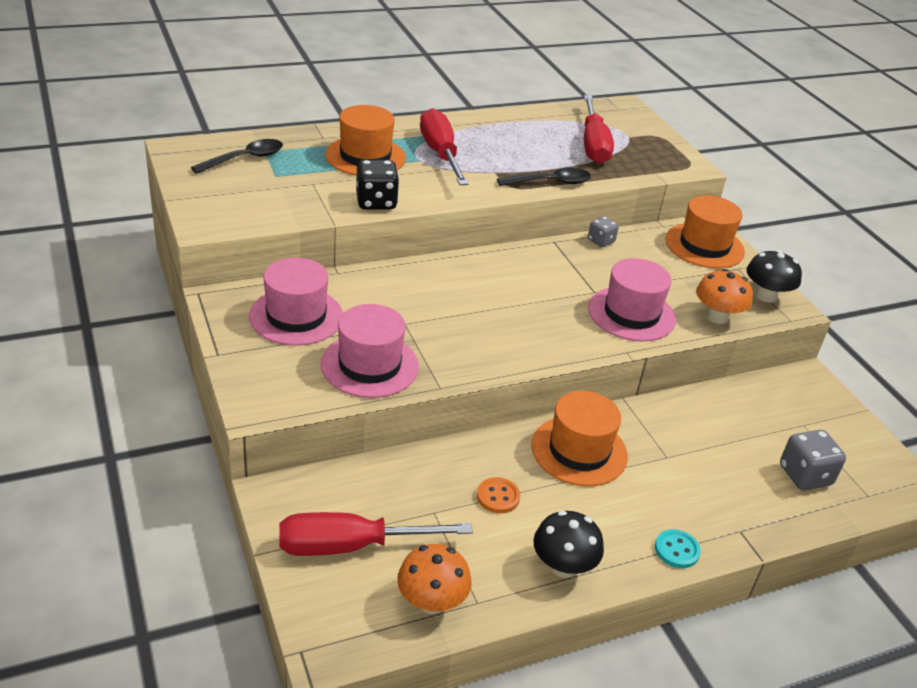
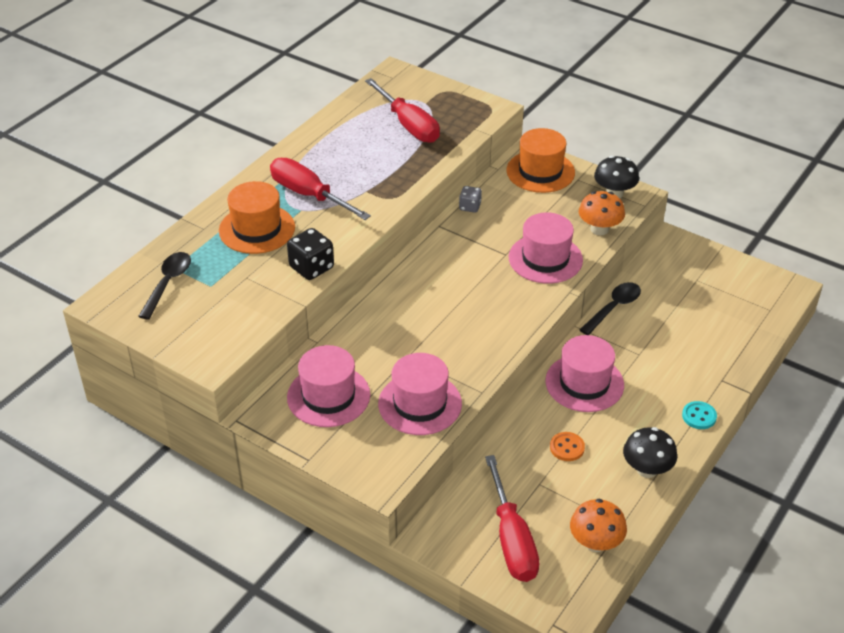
camera: 30 degrees left, 5 degrees up
red screwdriver [279,512,473,556] -> red screwdriver turned 60 degrees counterclockwise [485,455,540,582]
black spoon [497,168,591,186] -> black spoon moved to [580,282,641,335]
orange hat [531,391,628,486] -> pink hat [545,335,624,412]
grey dice [780,430,846,490] -> none

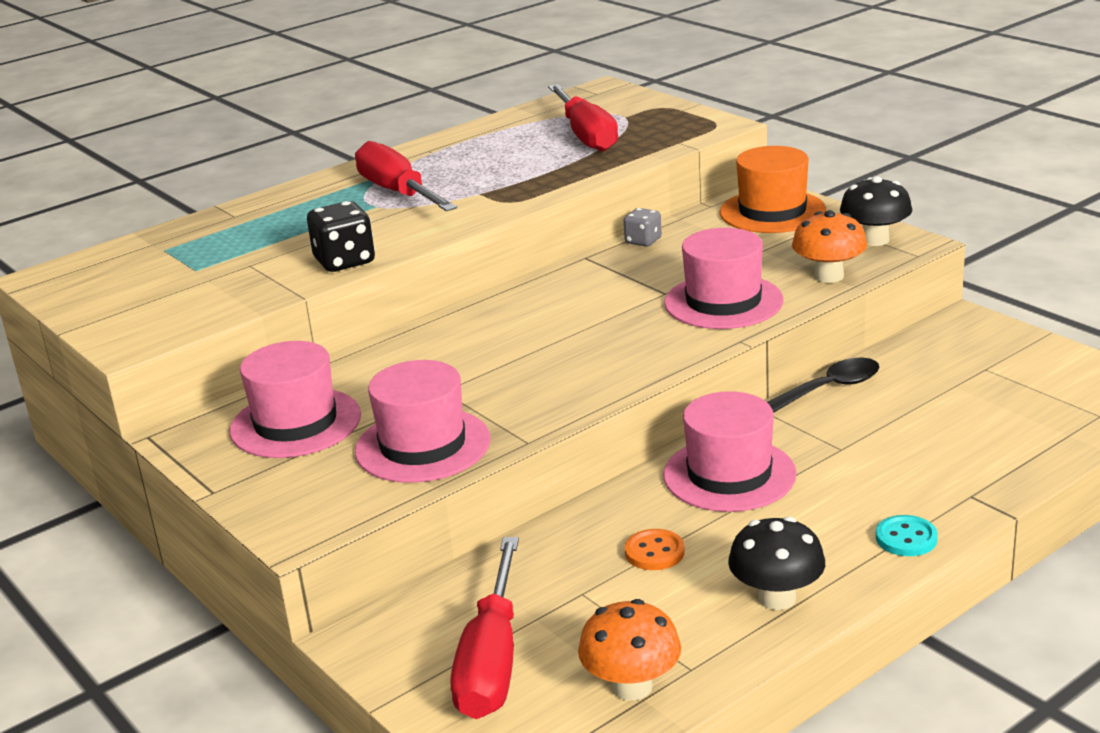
camera: 20 degrees right, 15 degrees down
black spoon [138,252,191,320] -> none
orange hat [219,181,295,254] -> none

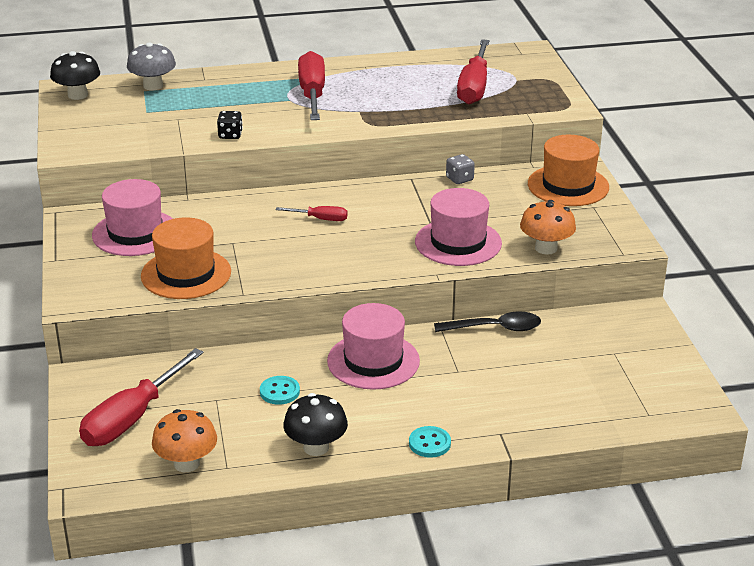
camera: 25 degrees right, 5 degrees up
black dice [307,201,375,272] -> black dice [217,111,243,139], size x0.61
pink hat [355,360,491,483] -> orange hat [141,217,231,299]
orange button [625,529,685,570] -> turquoise button [260,376,300,405]
black mushroom [840,176,912,246] -> black mushroom moved to [50,51,100,100]
none -> grey mushroom [127,42,176,90]
none -> red screwdriver [275,206,348,221]

